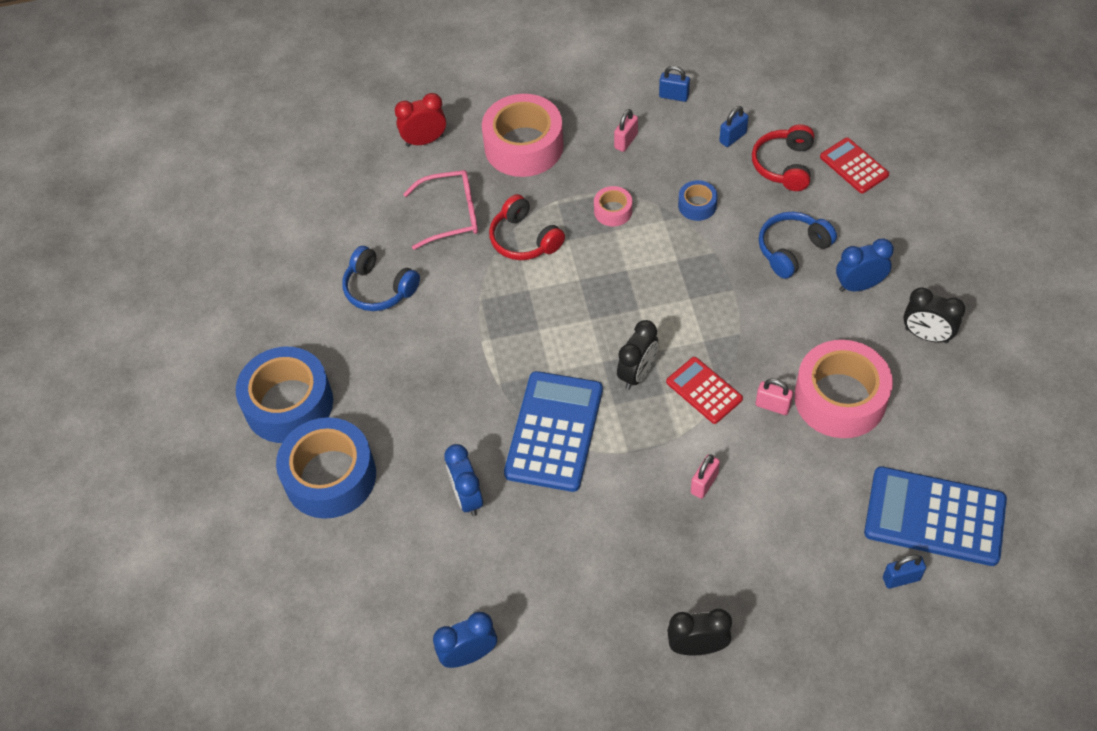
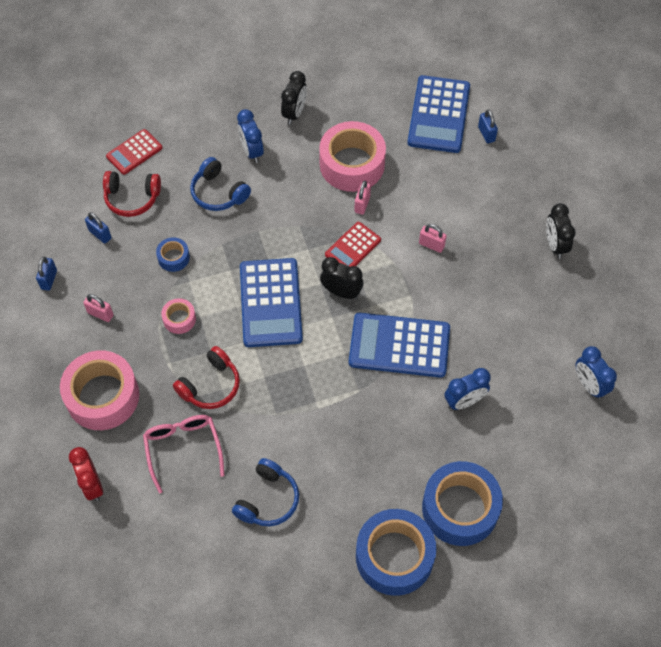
camera: 100 degrees left, 5 degrees up
none -> blue calculator [240,258,303,347]

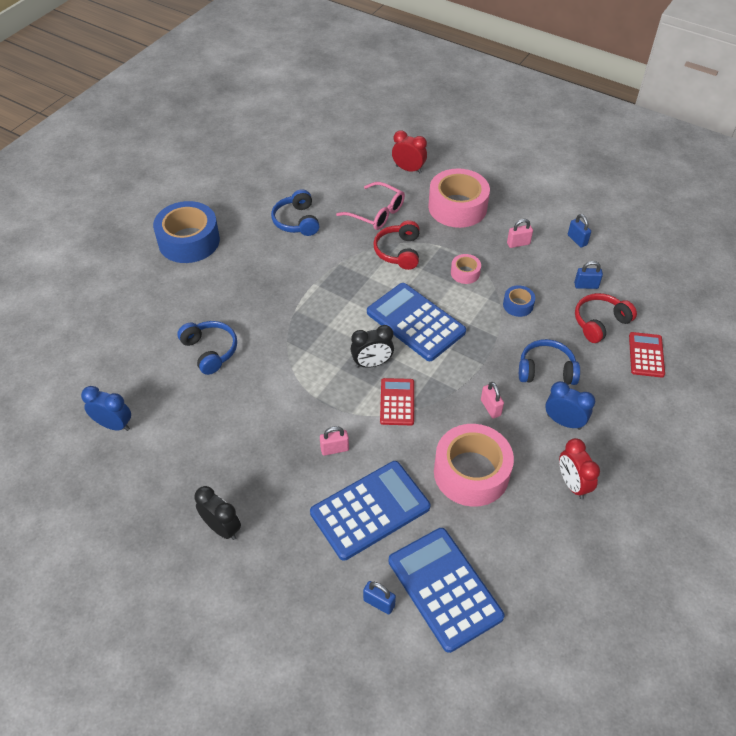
camera: 140 degrees right, 10 degrees down
black clock [281,71,307,125] -> red clock [559,438,600,499]
blue calculator [349,313,450,378] -> blue calculator moved to [310,461,430,561]
pink padlock [354,181,371,215] -> pink padlock moved to [481,382,504,418]
blue tape [422,461,503,546] -> none
blue clock [444,368,490,410] -> blue headphones [177,321,237,375]

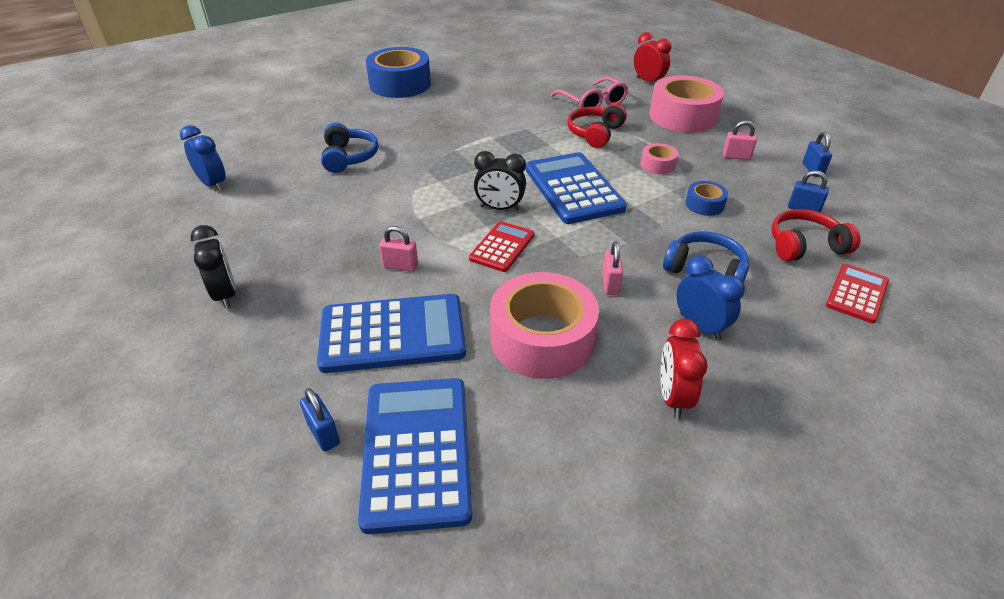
camera: 25 degrees right, 10 degrees down
blue headphones [271,189,319,236] -> none

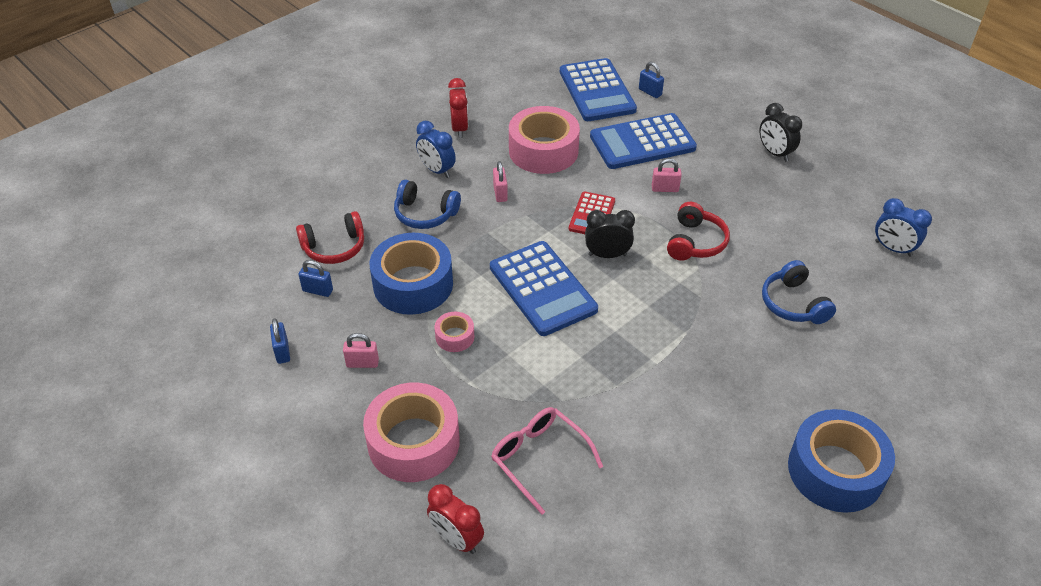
camera: 170 degrees right, 5 degrees up
red headphones [567,103,627,148] -> red headphones moved to [667,202,730,261]
blue tape [686,181,728,216] -> blue tape [370,233,453,315], size x2.15
red calculator [826,264,889,323] -> none

